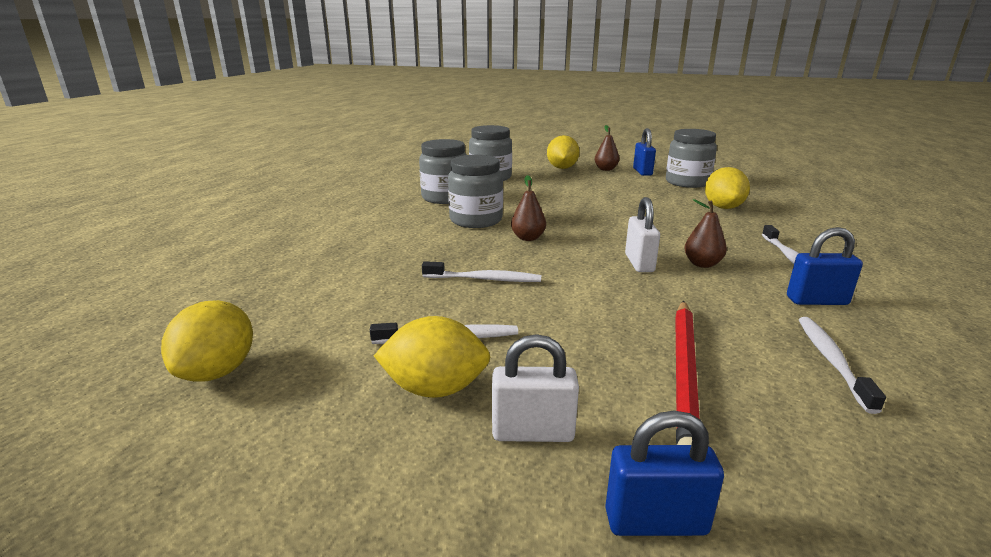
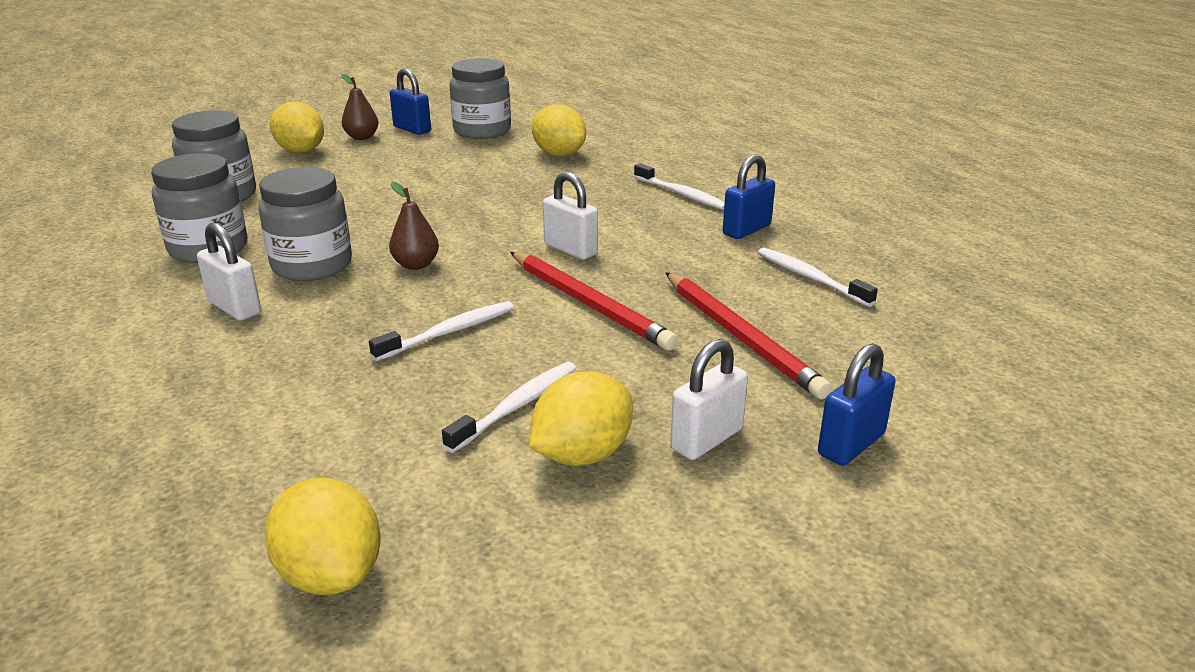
camera: 45 degrees left, 5 degrees up
brown pear [684,199,727,268] -> none
none -> white padlock [197,223,261,321]
none -> red pencil [510,252,678,351]

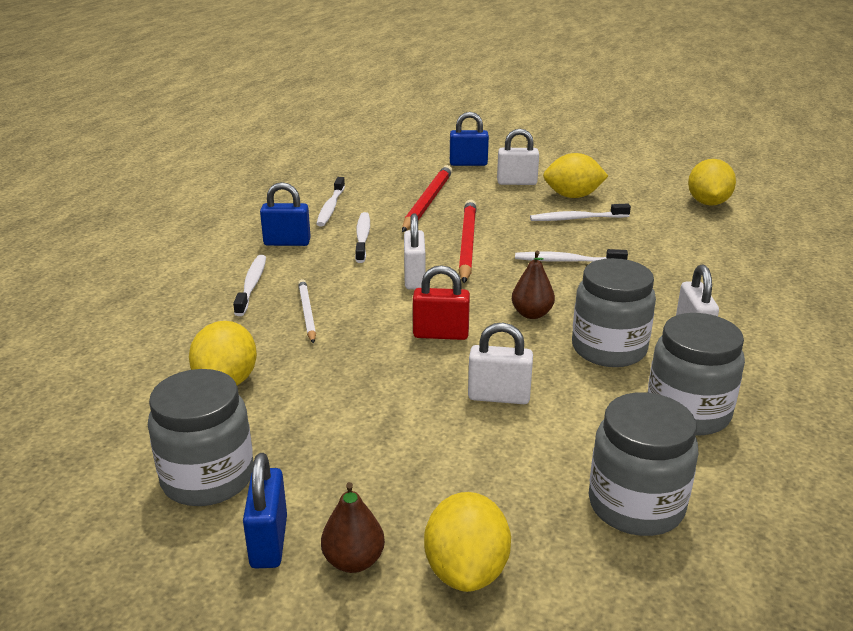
camera: 135 degrees left, 0 degrees up
none -> white pencil [298,279,316,344]
none -> white toothbrush [355,212,370,263]
none -> red padlock [413,265,470,340]
none -> white padlock [468,323,533,404]

